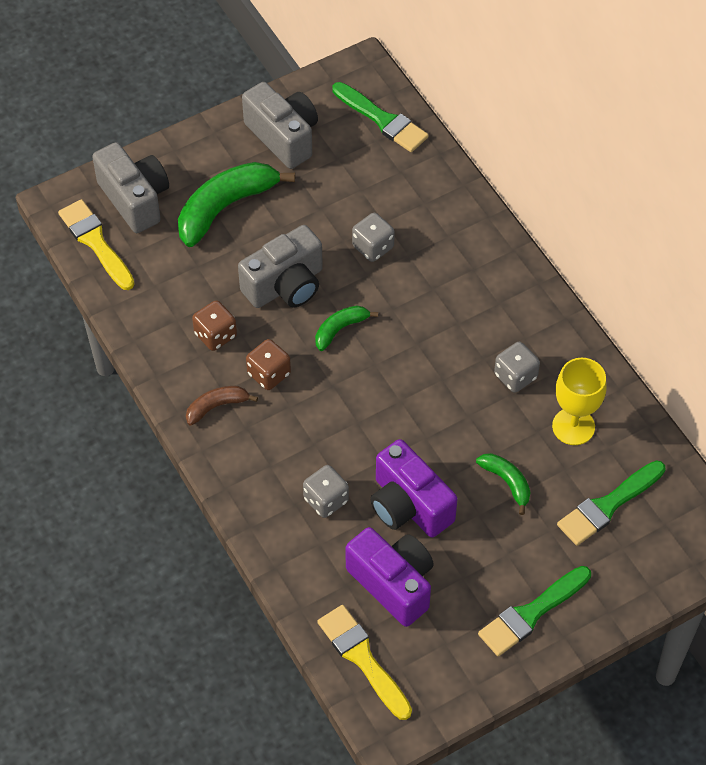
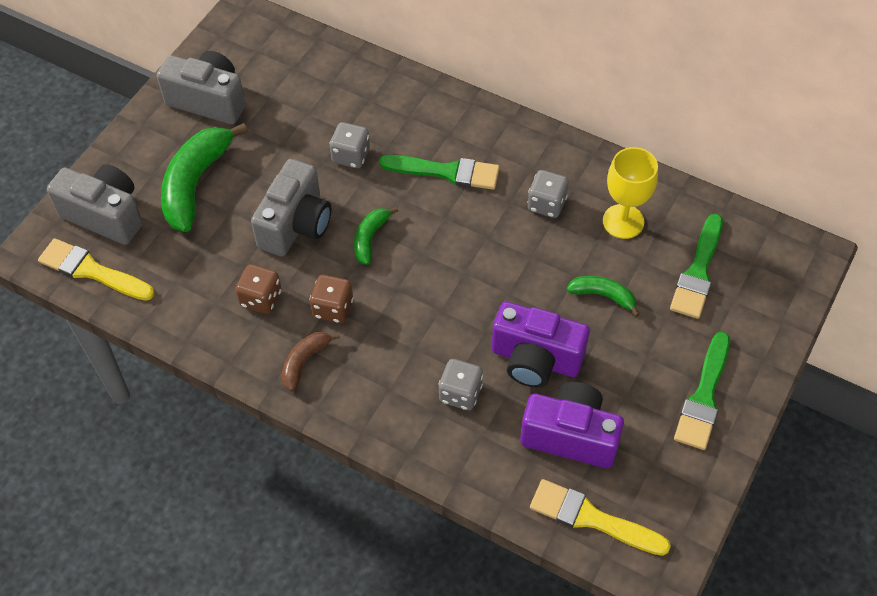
camera: 30 degrees left, 0 degrees up
green brush [332,82,429,152] -> green brush moved to [379,155,500,190]

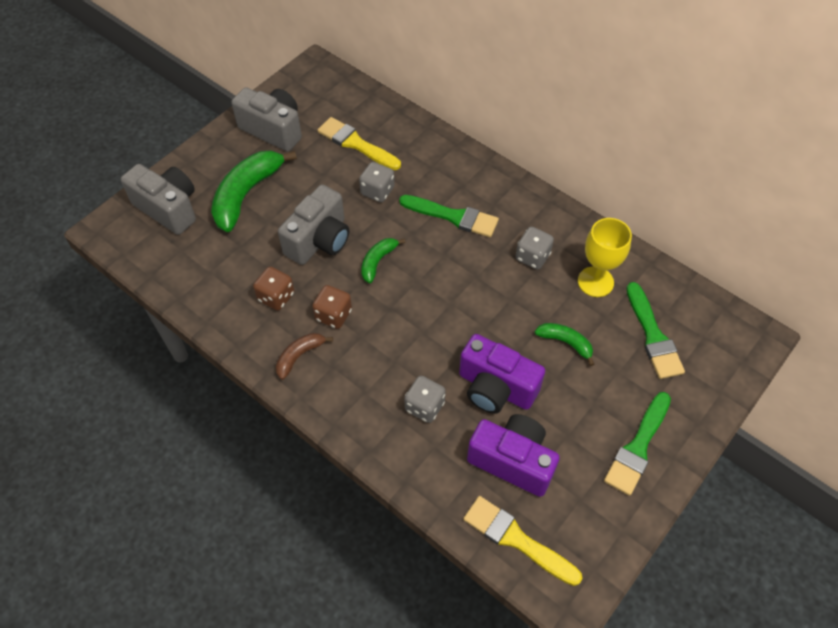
camera: 10 degrees right, 0 degrees up
yellow brush [38,238,155,301] -> yellow brush moved to [317,117,401,170]
green brush [670,214,723,319] -> green brush turned 45 degrees counterclockwise [626,282,685,379]

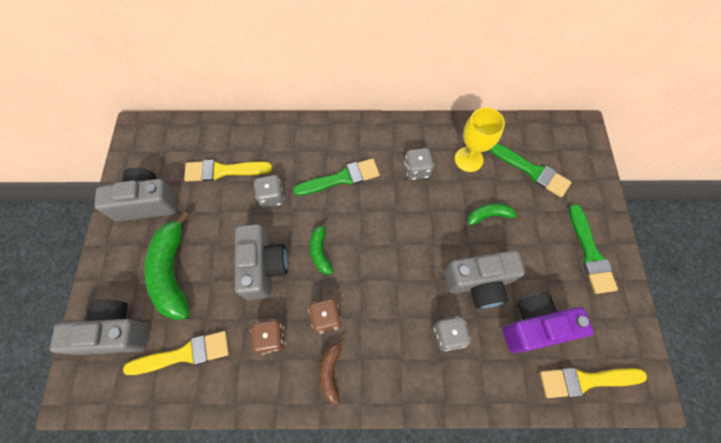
camera: 40 degrees left, 10 degrees up
purple camera [459,334,545,414] -> grey camera [444,250,525,309]
none -> yellow brush [123,331,229,375]

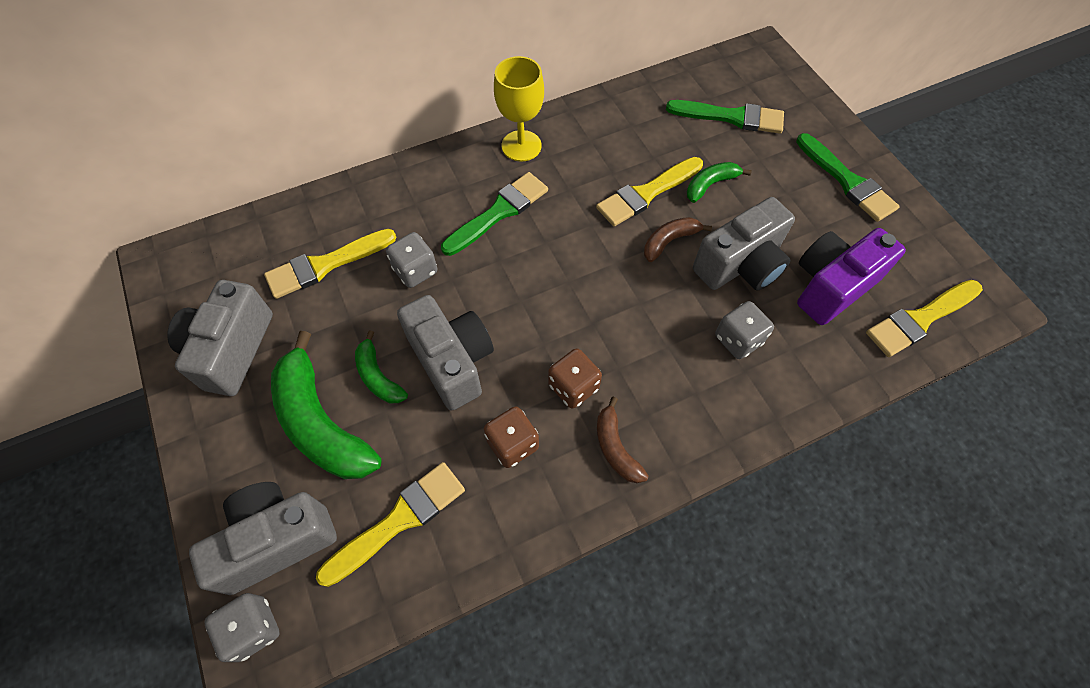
camera: 25 degrees left, 5 degrees down
grey camera [94,168,177,222] -> grey camera turned 45 degrees counterclockwise [167,280,273,396]
green banana [310,221,333,274] -> green banana moved to [355,330,408,403]
grey dice [404,148,434,180] -> grey dice moved to [205,593,280,662]
yellow goblet [455,108,505,172] -> yellow goblet moved to [494,56,544,162]
none -> yellow brush [596,157,703,226]
none -> brown banana [644,217,712,262]

